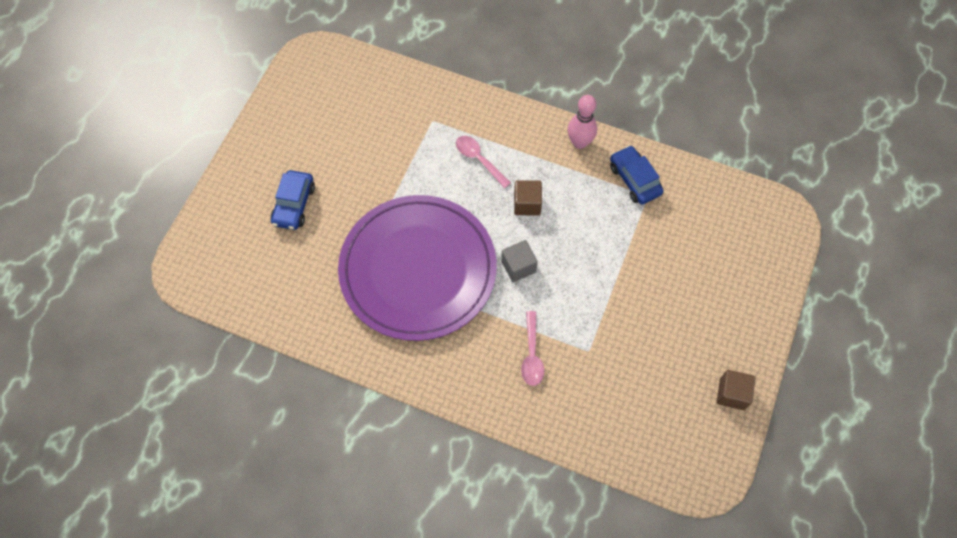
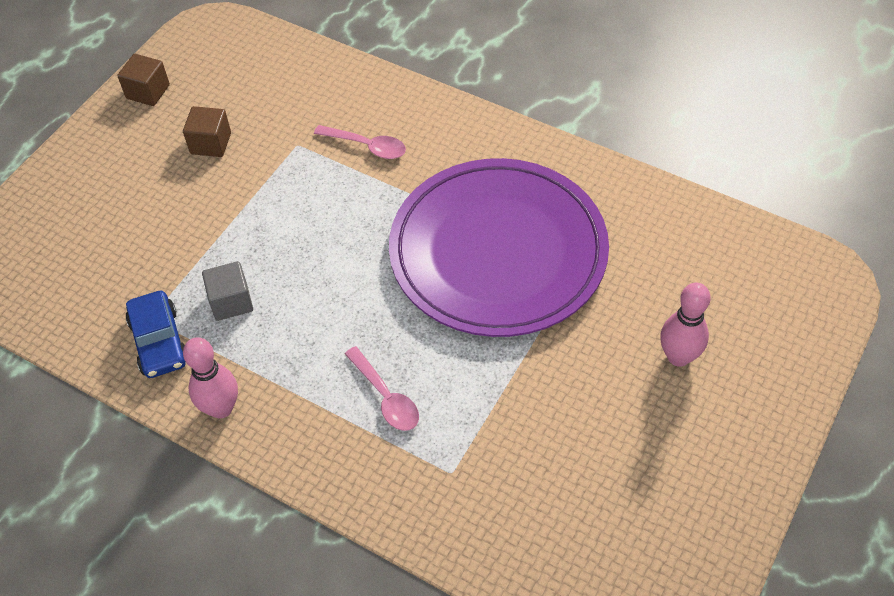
camera: 170 degrees left, 10 degrees down
blue car [271,170,315,230] -> pink bowling pin [660,283,711,367]
grey cube [501,240,538,282] -> grey cube moved to [202,261,253,321]
brown cube [514,180,542,216] -> brown cube moved to [183,106,231,157]
pink spoon [521,311,544,386] -> pink spoon turned 105 degrees clockwise [314,125,406,159]

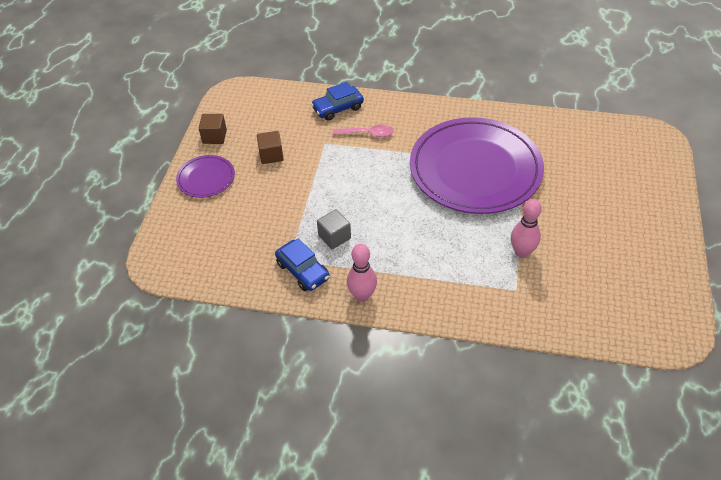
camera: 20 degrees left, 5 degrees down
pink spoon [345,346,419,431] -> none
pink bowling pin [660,283,711,367] -> pink bowling pin moved to [511,199,542,258]
none -> purple plate [176,155,235,198]
none -> blue car [311,82,364,121]

